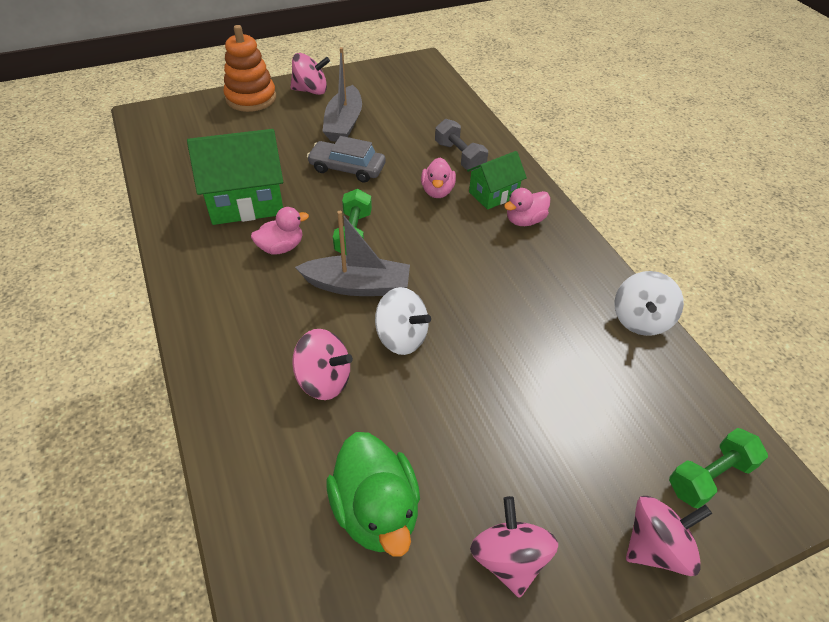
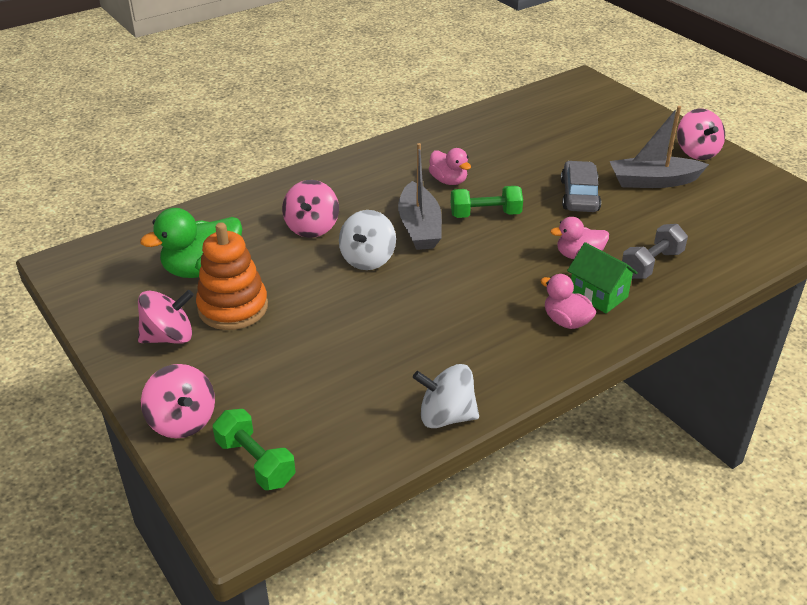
camera: 80 degrees right, 10 degrees down
green house [187,129,283,225] -> none
orange stacking toy [223,25,276,112] -> orange stacking toy moved to [196,222,268,330]

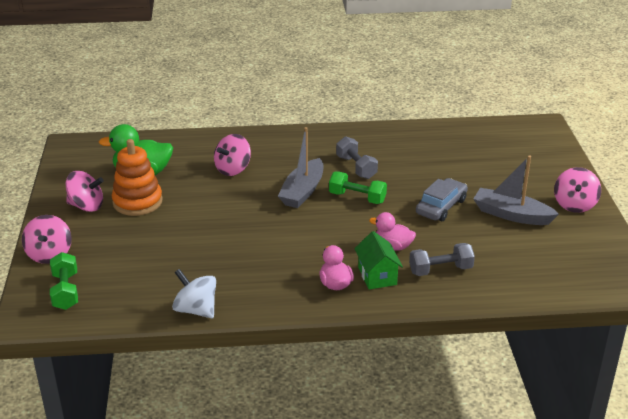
camera: 30 degrees right, 5 degrees down
white spinning top [339,210,396,270] -> none
pink duck [429,148,471,185] -> grey dumbbell [336,136,378,179]

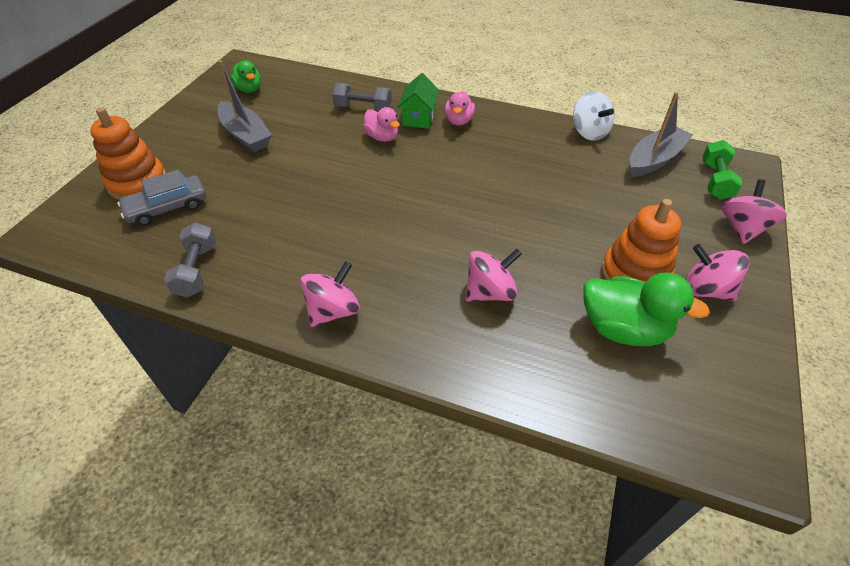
camera: 155 degrees left, 15 degrees up
grey boat [278,127,323,208] -> grey boat moved to [630,92,693,177]
green dumbbell [329,172,387,204] -> none
grey dumbbell [336,136,378,179] -> grey dumbbell moved to [164,223,216,297]
grey car [416,178,468,221] -> grey car moved to [117,170,206,226]
pink spinning top [554,167,601,213] -> pink spinning top moved to [300,261,360,327]
none -> orange stacking toy [90,107,166,200]
none -> green duck [230,60,261,93]

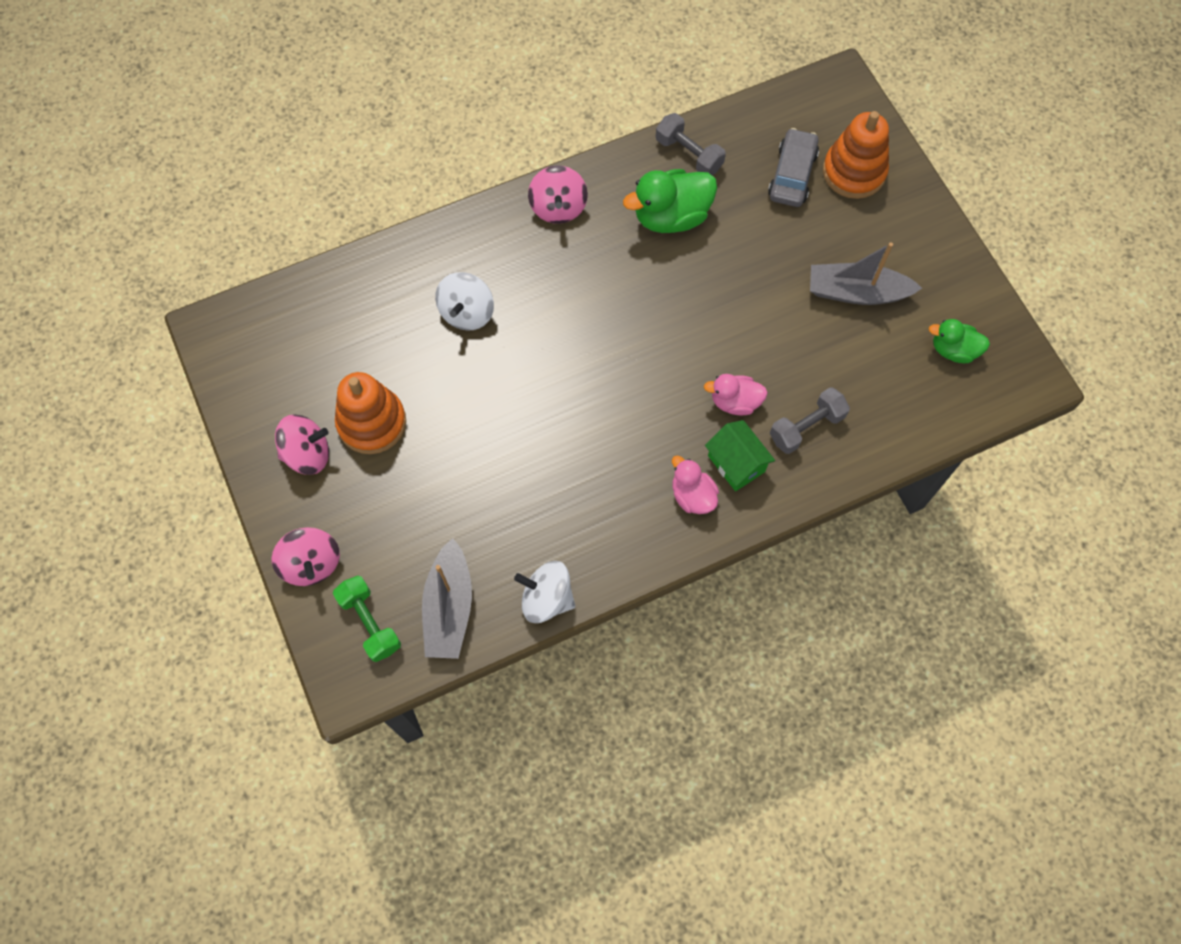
camera: 135 degrees right, 20 degrees up
pink spinning top [466,248,522,301] -> white spinning top [435,272,494,330]
green duck [583,272,710,346] -> green duck moved to [623,169,717,233]

